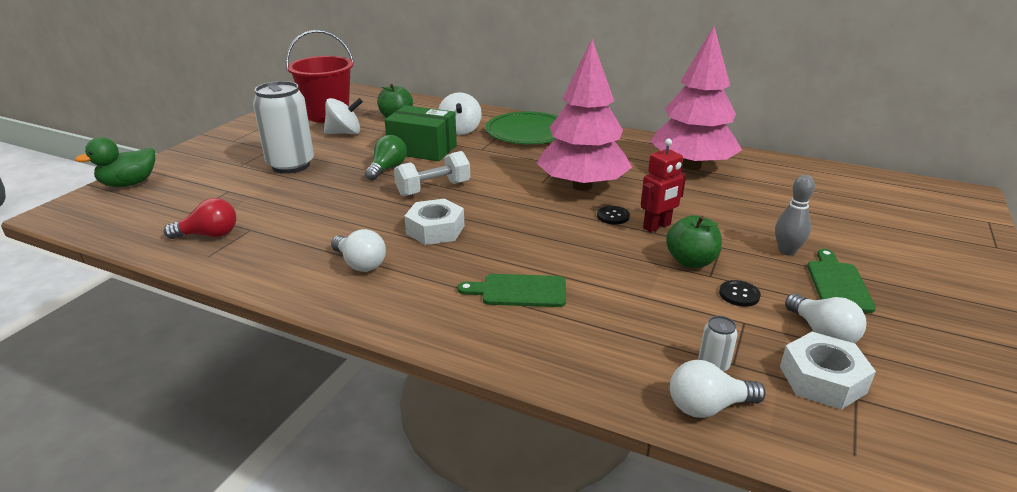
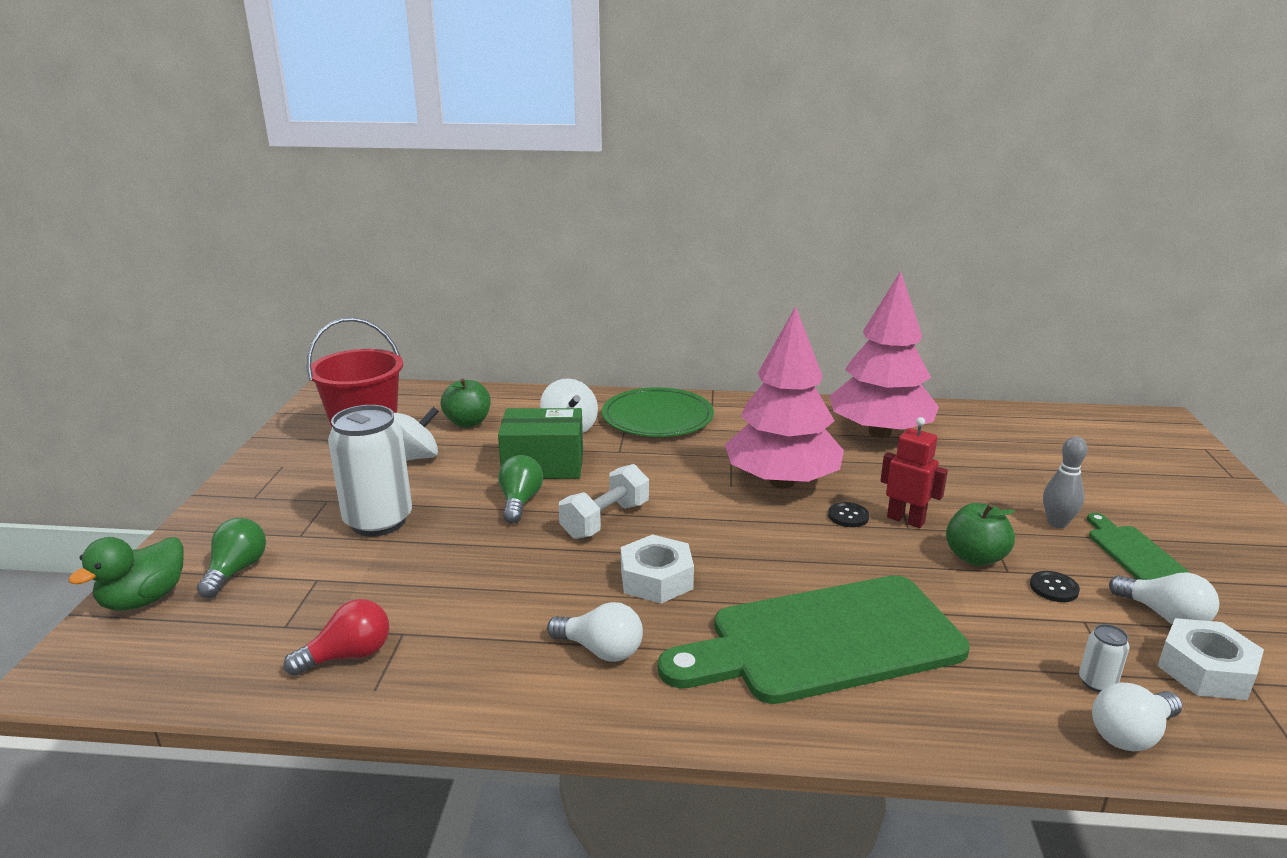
camera: 20 degrees left, 5 degrees down
green cutting board [457,274,566,307] -> green cutting board [658,575,970,704], size x2.19
red robot [641,139,686,232] -> red robot turned 90 degrees counterclockwise [880,417,948,528]
none -> green light bulb [197,518,266,598]

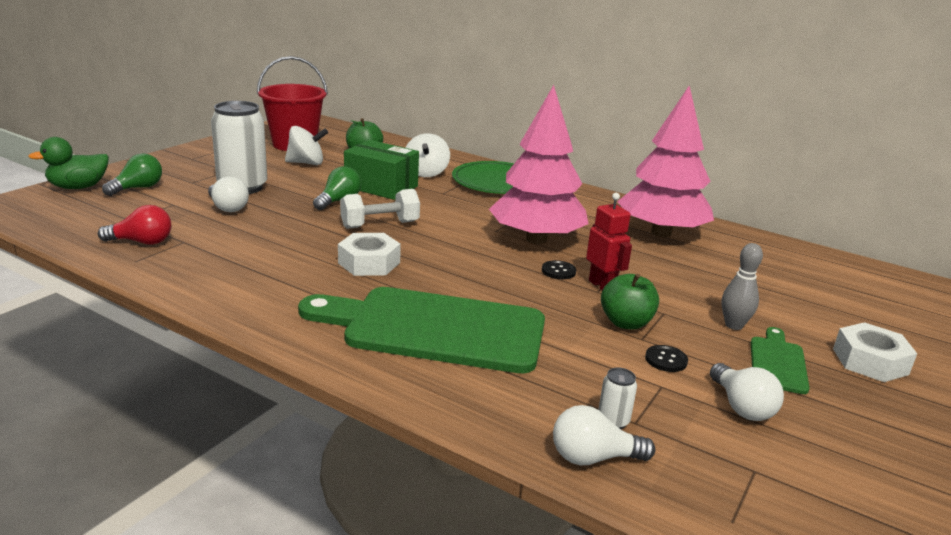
camera: 25 degrees right, 0 degrees up
white light bulb [547,602,643,662] -> white light bulb moved to [208,176,249,212]
white nut [1158,618,1264,700] -> white nut moved to [833,322,917,382]

